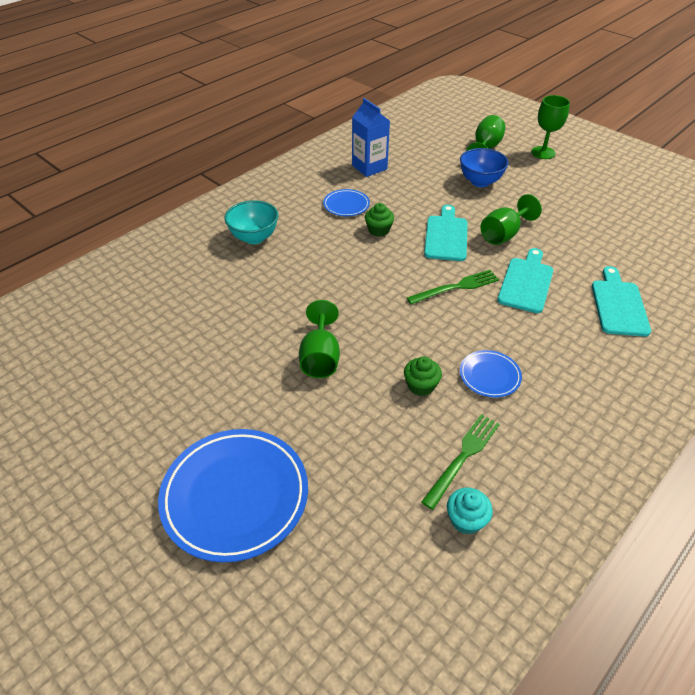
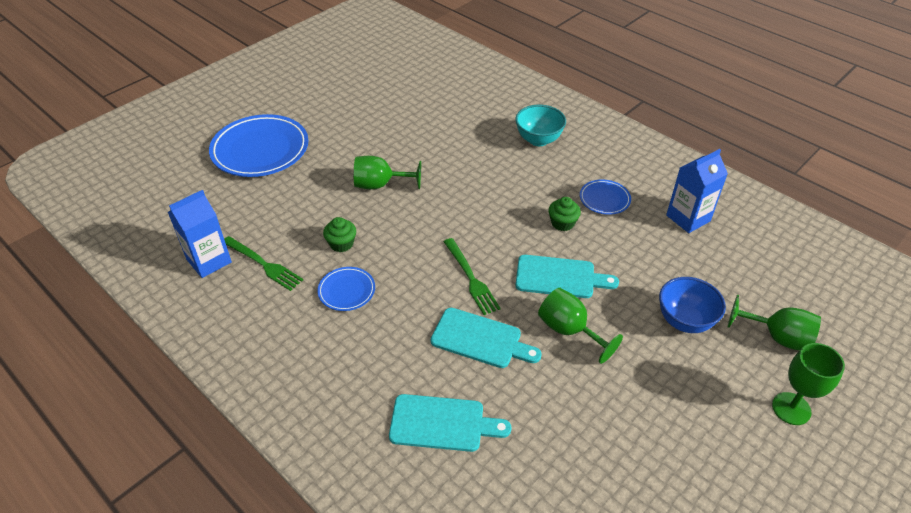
camera: 90 degrees right, 0 degrees up
turquoise cupcake [447,488,493,534] -> blue carton [168,190,232,278]

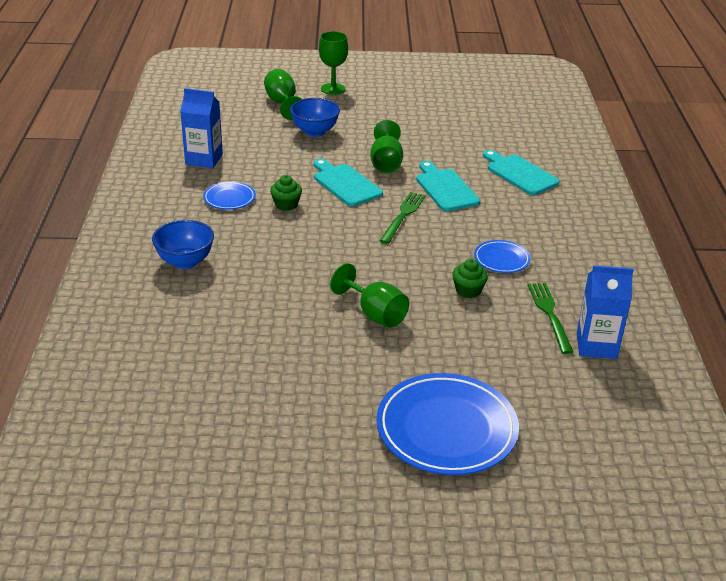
camera: 135 degrees left, 10 degrees down
turquoise bowl [515,105,566,146] -> blue bowl [152,220,214,269]

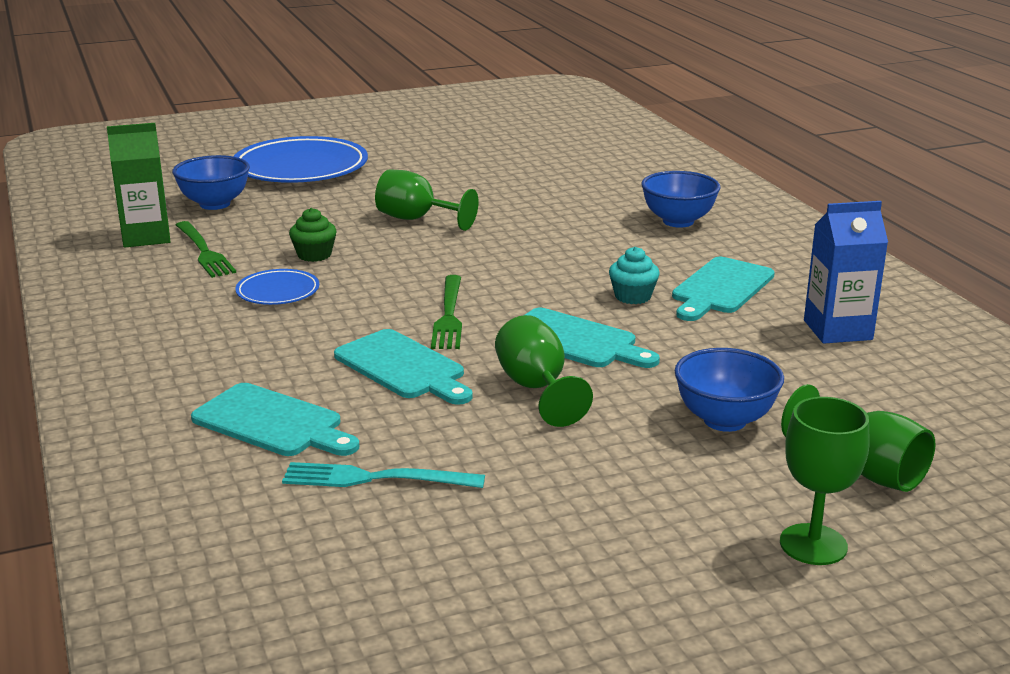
camera: 160 degrees right, 10 degrees down
blue plate [203,181,256,210] -> turquoise cutting board [672,257,775,321]
green cupcake [270,175,302,211] -> turquoise cupcake [609,247,660,304]
blue carton [577,265,634,359] -> green carton [107,123,171,247]
none -> blue bowl [172,155,250,210]
none -> turquoise fork [282,462,485,488]

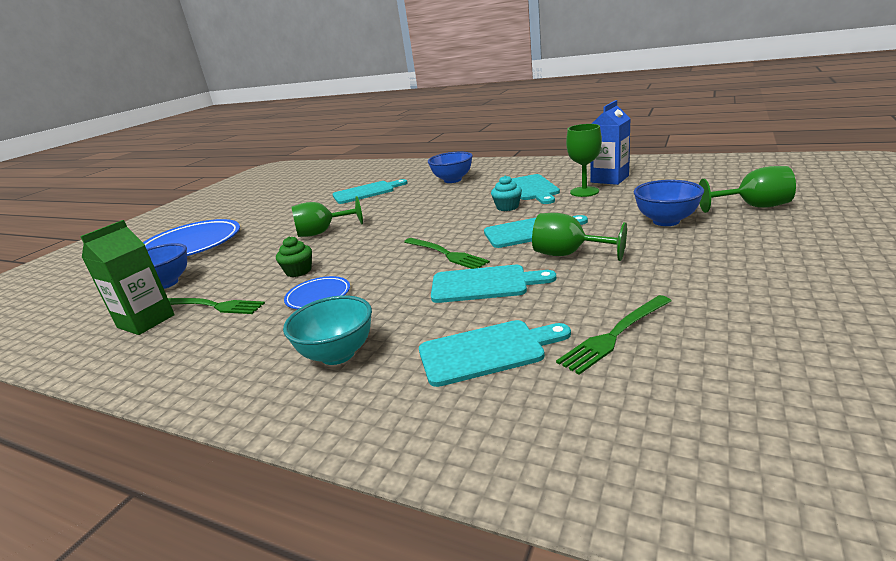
camera: 40 degrees left, 0 degrees up
turquoise fork [282,462,485,488] -> green fork [556,295,671,375]
green goblet [780,397,870,565] -> green goblet moved to [566,124,602,197]
none -> turquoise bowl [283,295,372,365]
none -> turquoise cutting board [332,179,407,204]

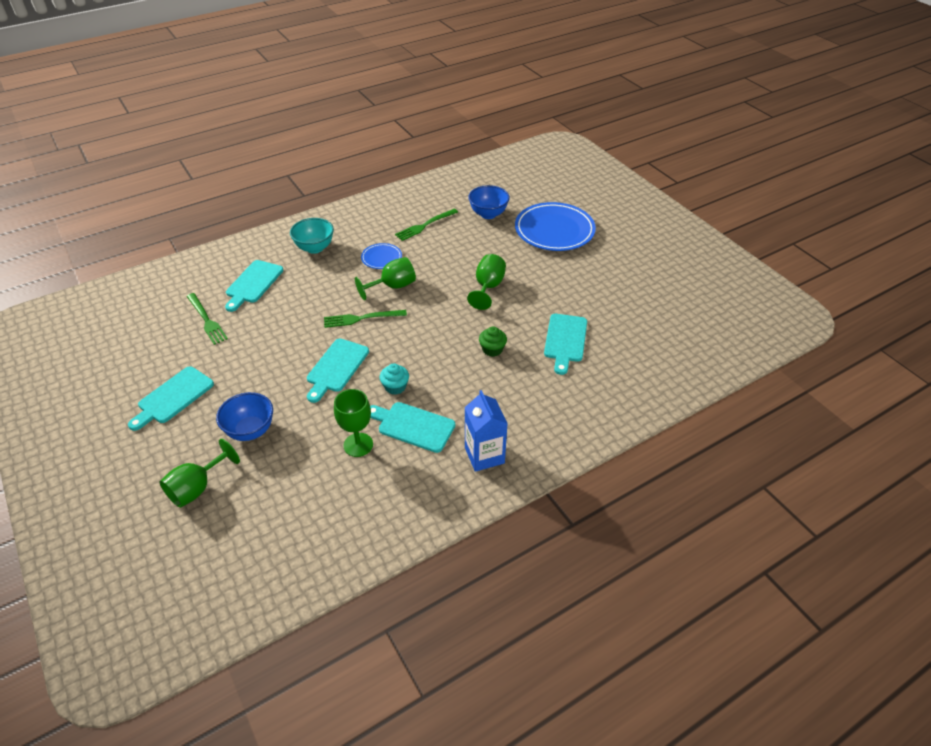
camera: 120 degrees right, 20 degrees up
green carton [80,220,175,335] -> none
green cupcake [276,236,312,277] -> green cupcake moved to [479,326,507,357]
blue bowl [428,152,473,183] -> none
turquoise cutting board [431,265,556,303] -> turquoise cutting board moved to [128,366,214,431]
green goblet [532,213,627,261] -> green goblet moved to [355,257,416,300]
green fork [556,295,671,375] -> green fork turned 150 degrees clockwise [186,293,228,345]
blue carton [590,100,631,185] -> blue carton moved to [464,390,508,472]

